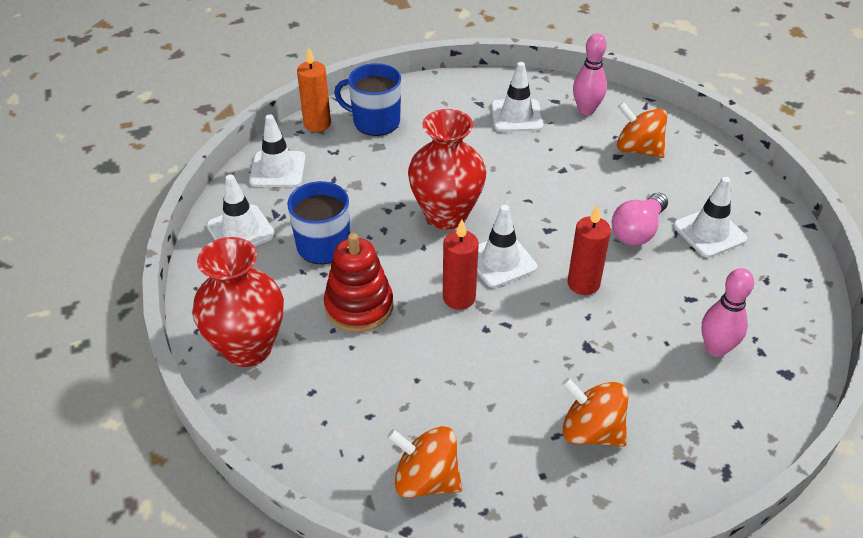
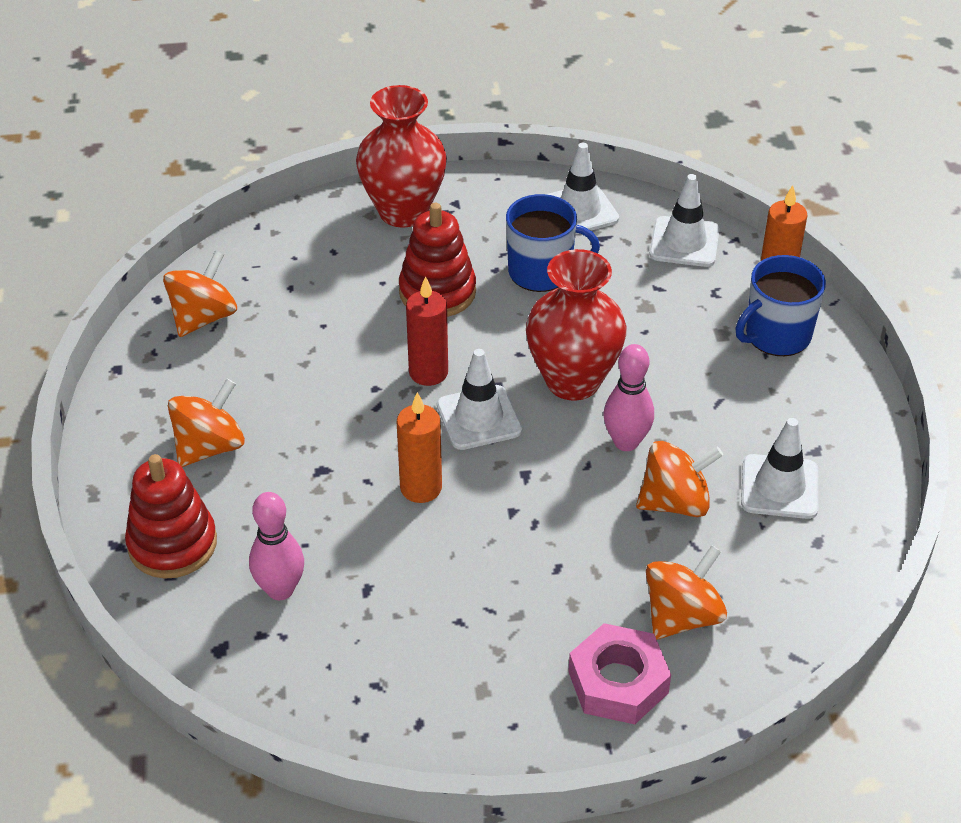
camera: 100 degrees right, 0 degrees up
blue mug [334,63,401,136] -> blue mug turned 150 degrees counterclockwise [736,255,826,356]
red candle [567,205,611,295] -> orange candle [397,392,442,503]
pink bowling pin [573,33,607,115] -> pink bowling pin moved to [603,344,654,451]
pink light bulb [612,193,668,246] -> none
white traffic cone [674,177,747,258] -> none
none -> red stacking toy [125,454,217,579]
none -> pink nut [568,623,671,724]
none -> orange spinning top [636,441,723,517]

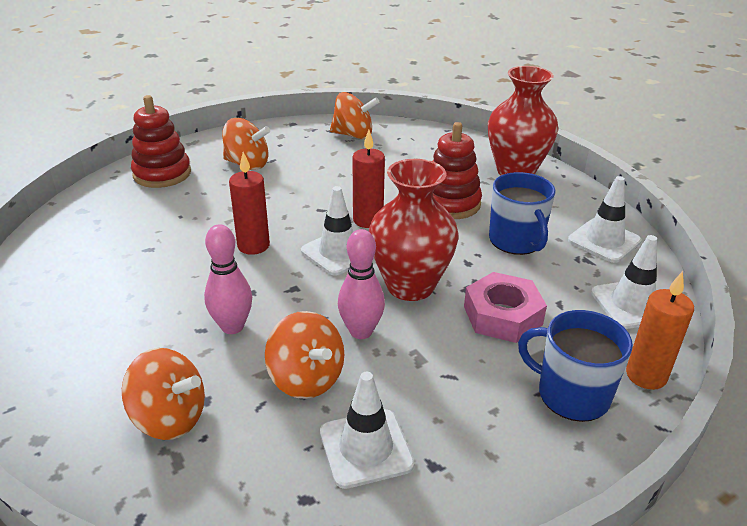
camera: 65 degrees right, 10 degrees down
pink bowling pin [249,492,304,600] -> pink bowling pin moved to [204,224,252,334]
orange candle [397,392,442,503] -> red candle [229,152,270,255]
pink nut [568,623,671,724] -> pink nut moved to [464,272,547,343]

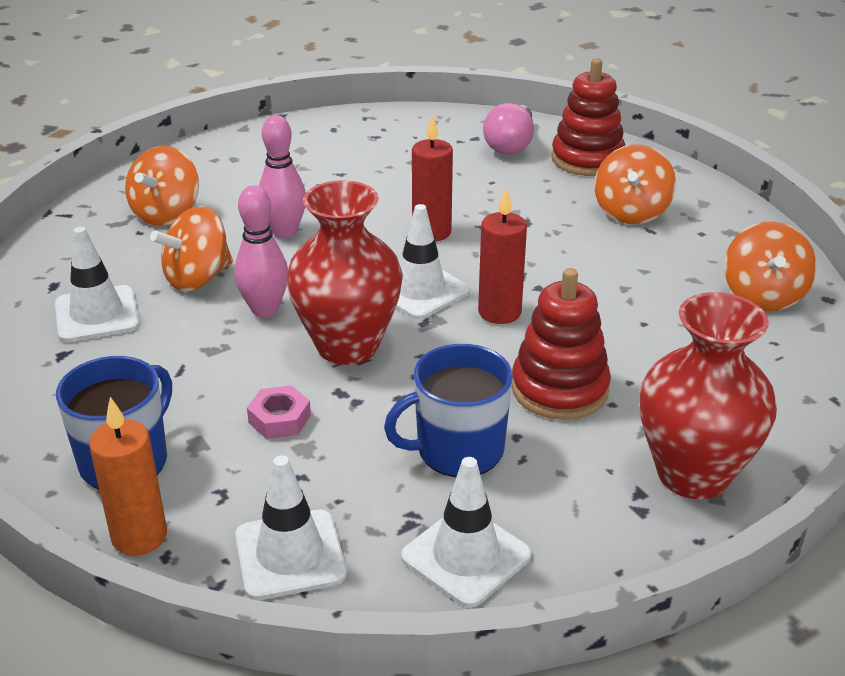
camera: 90 degrees right, 0 degrees up
pink nut [464,272,547,343] -> pink nut [247,386,311,439], size x0.58
none -> pink light bulb [483,103,534,155]

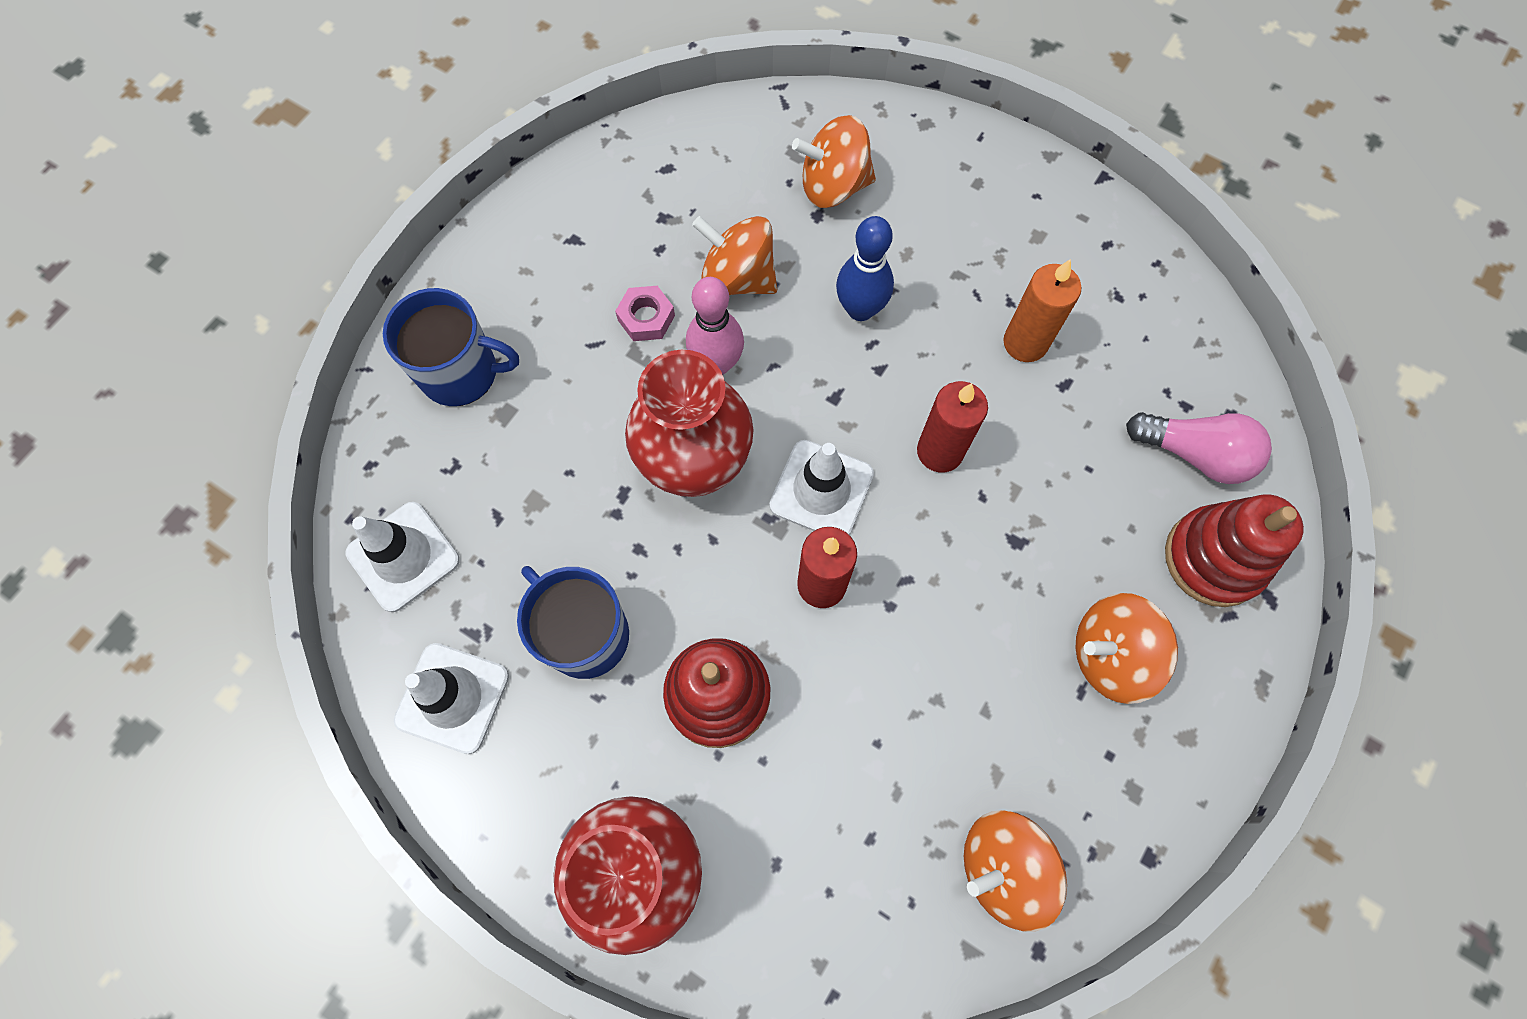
camera: 65 degrees right, 35 degrees up
white traffic cone [55,227,140,342] -> none
orange candle [89,397,167,556] -> orange candle moved to [1003,259,1082,362]
pink nut [247,386,311,439] -> pink nut moved to [615,286,675,341]
pink bowling pin [259,115,306,238] -> blue bowling pin [836,216,894,321]
pink light bulb [483,103,534,155] -> pink light bulb turned 150 degrees counterclockwise [1126,412,1272,484]

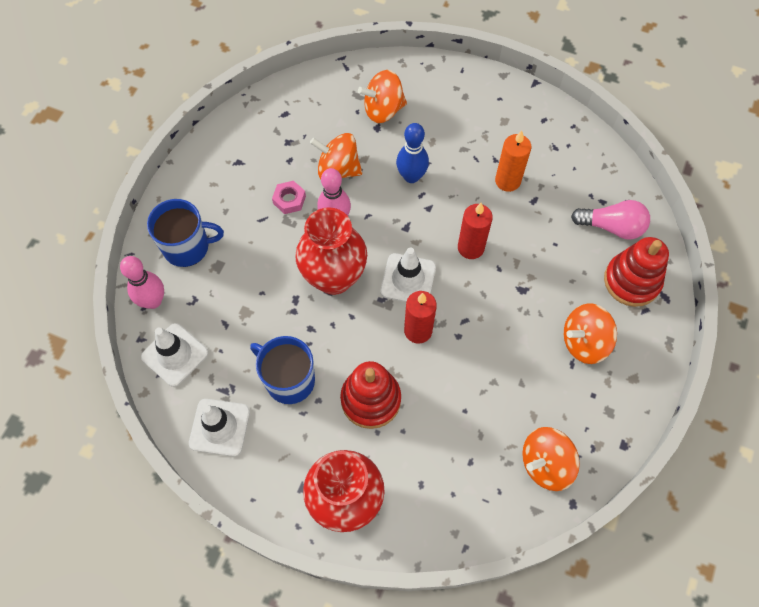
camera: 10 degrees left, 5 degrees down
none -> pink bowling pin [120,256,164,309]

